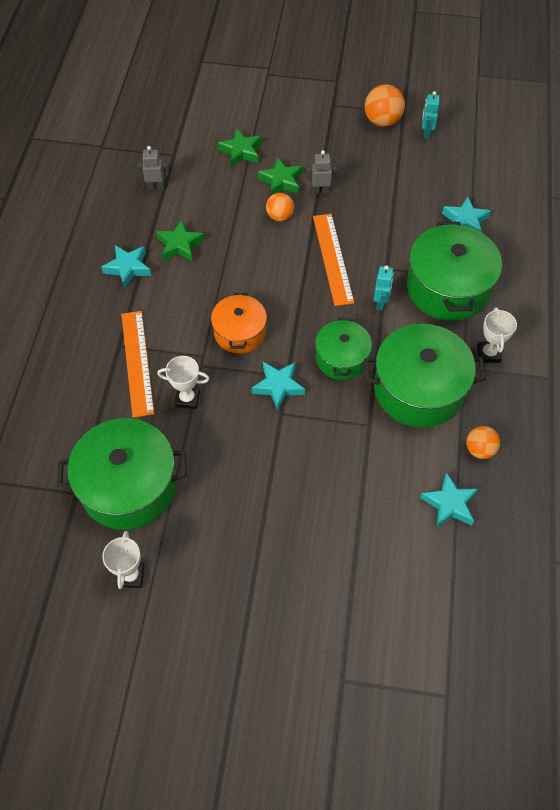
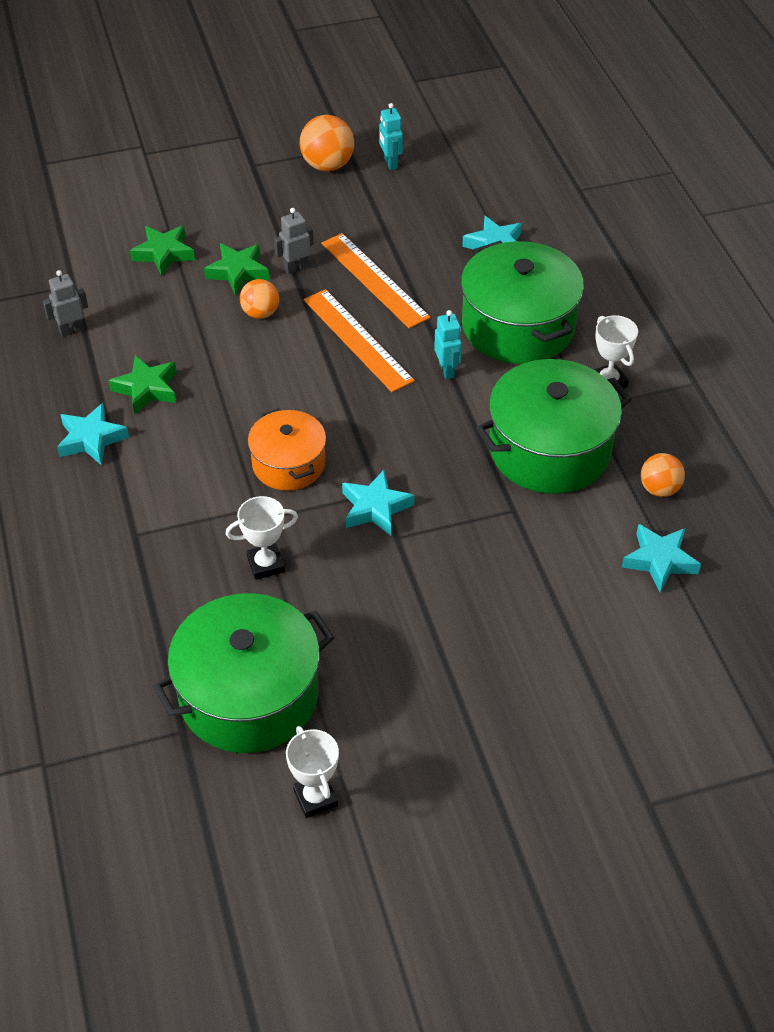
camera: 25 degrees left, 10 degrees down
orange ruler [121,311,154,418] -> orange ruler moved to [321,233,431,328]
green pot [315,317,372,380] -> none

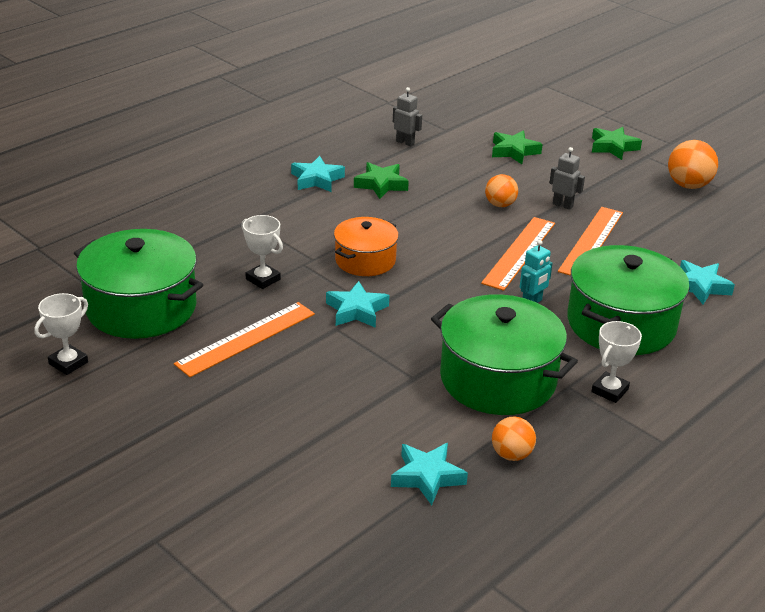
camera: 60 degrees right, 15 degrees down
green star [204,244,269,295] -> green star moved to [592,127,642,160]
turquoise robot [379,103,403,170] -> none
none -> orange ruler [174,302,315,377]

